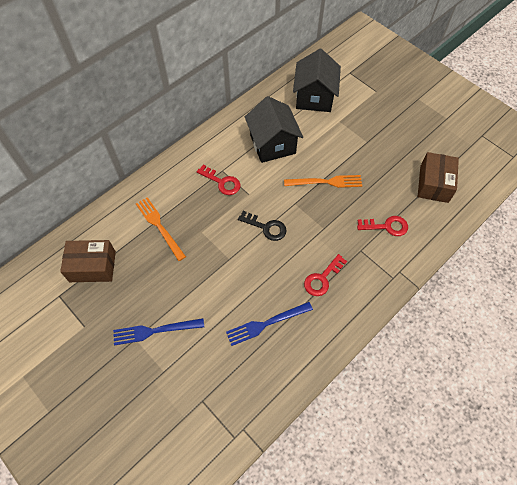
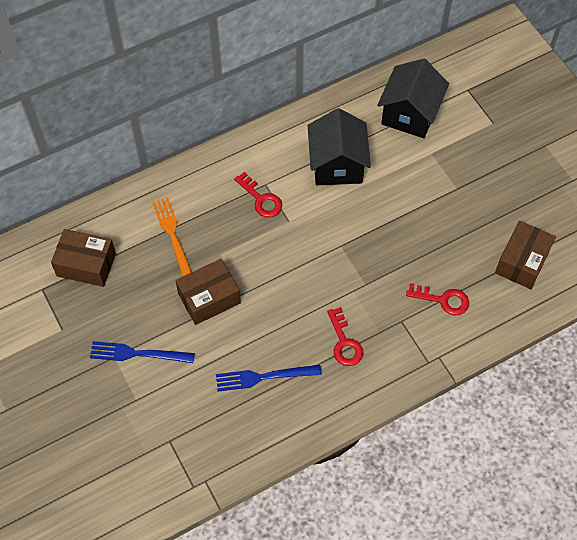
camera: 15 degrees right, 0 degrees up
black key [238,211,287,241] -> none
orange fork [284,175,362,188] -> none
red key [304,254,347,296] -> red key turned 75 degrees counterclockwise [327,307,363,366]
none -> brown box [175,259,241,325]

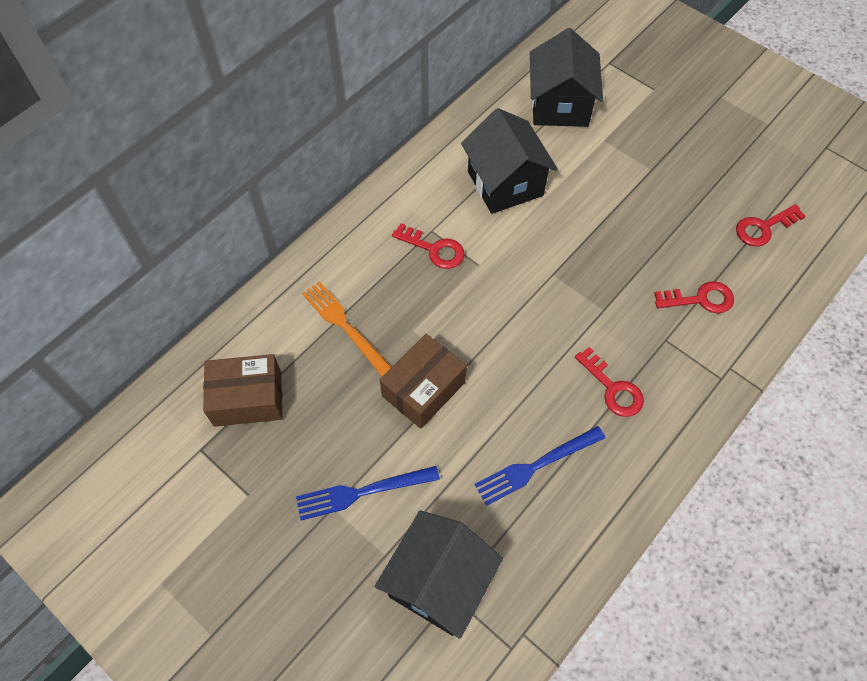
camera: 20 degrees left, 0 degrees up
brown box [495,221,556,289] -> red key [736,204,806,247]
none -> black house [375,510,503,639]

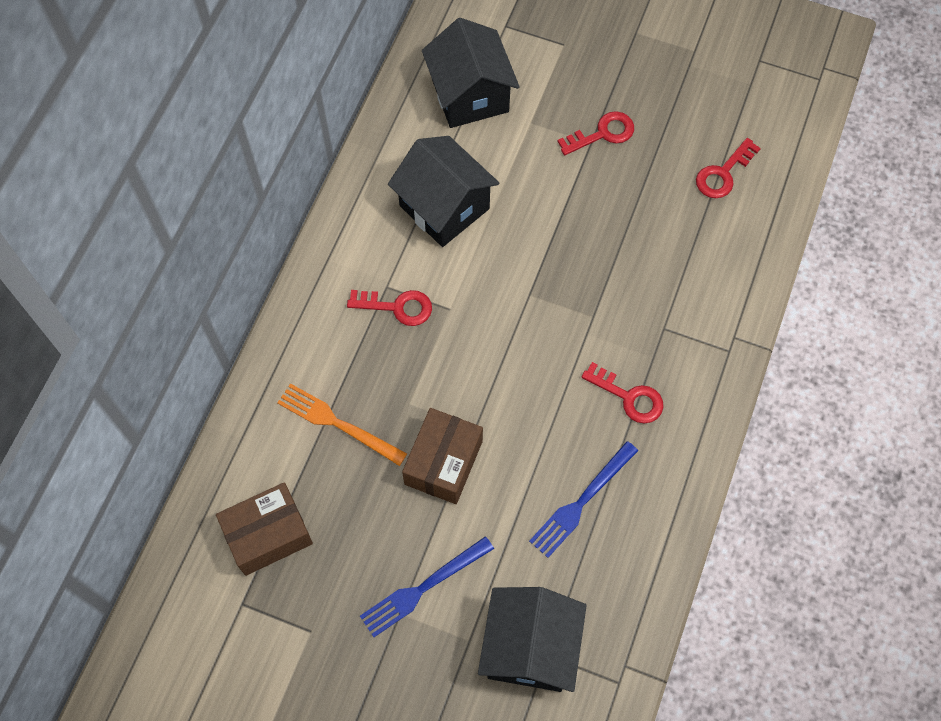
camera: 20 degrees left, 5 degrees up
red key [654,281,734,313] -> red key moved to [557,111,634,155]

